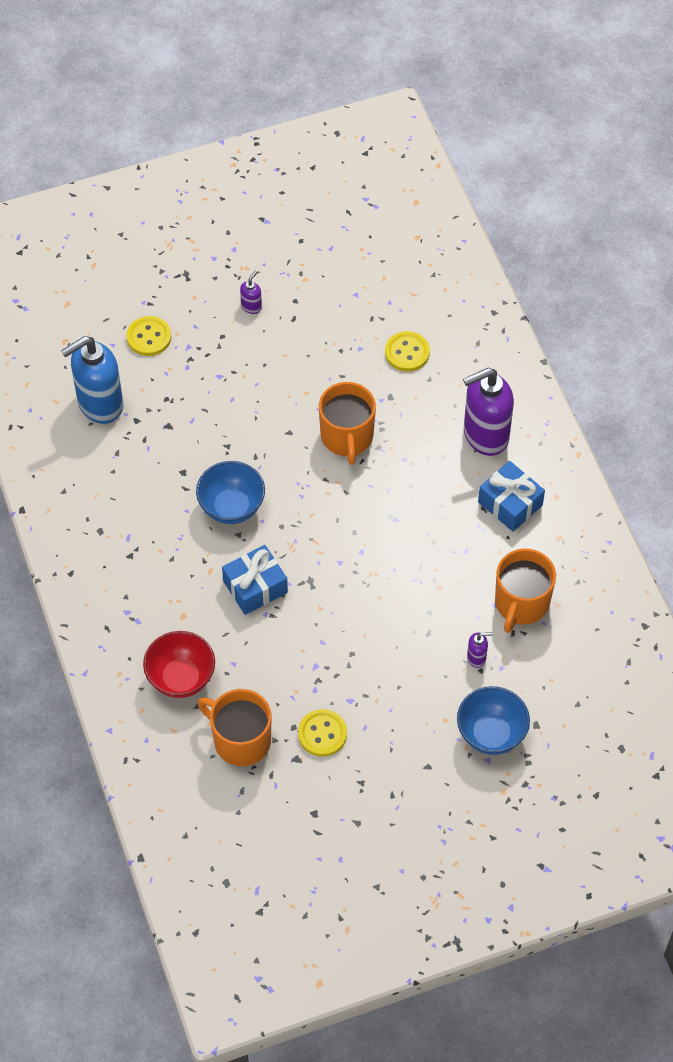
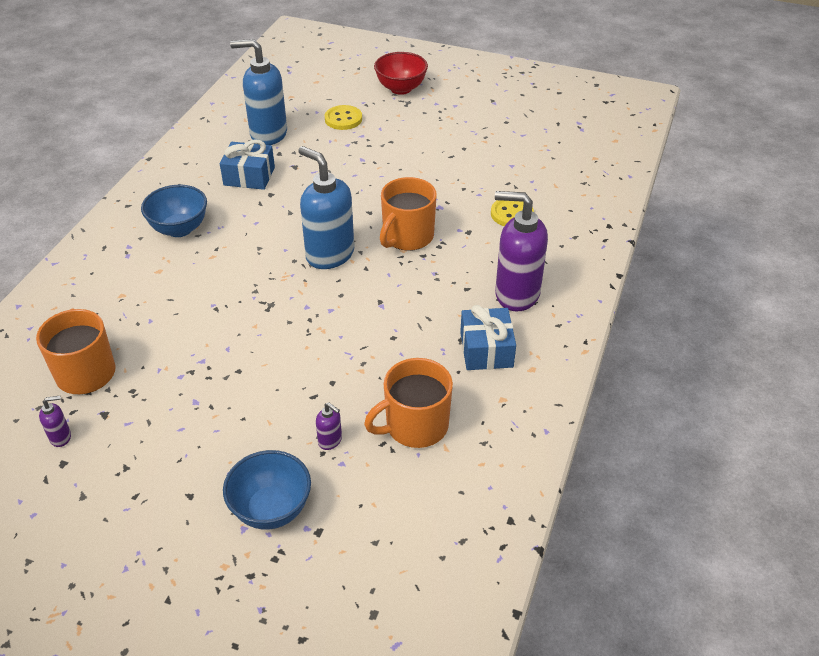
camera: 40 degrees right, 15 degrees down
red bowl [143,631,215,698] -> red bowl moved to [374,52,428,95]
blue bowl [196,461,265,524] -> blue bowl moved to [141,185,207,237]
blue gift [222,545,288,615] -> blue gift moved to [220,139,275,190]
purple soap dispenser [240,270,262,314] -> purple soap dispenser moved to [39,396,71,447]
yellow button [298,709,347,757] -> none
none -> blue soap dispenser [298,146,354,269]

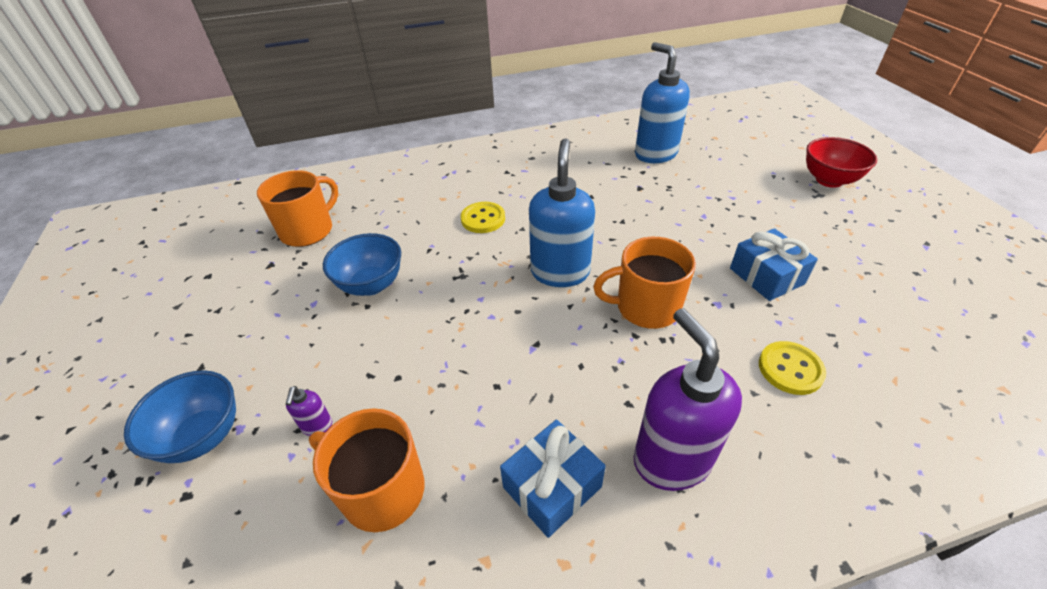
camera: 55 degrees right, 0 degrees up
purple soap dispenser [39,396,71,447] -> none
blue bowl [141,185,207,237] -> blue bowl moved to [323,233,401,296]
blue gift [220,139,275,190] -> blue gift moved to [730,228,818,301]
yellow button [325,105,362,130] -> yellow button moved to [461,202,505,233]

